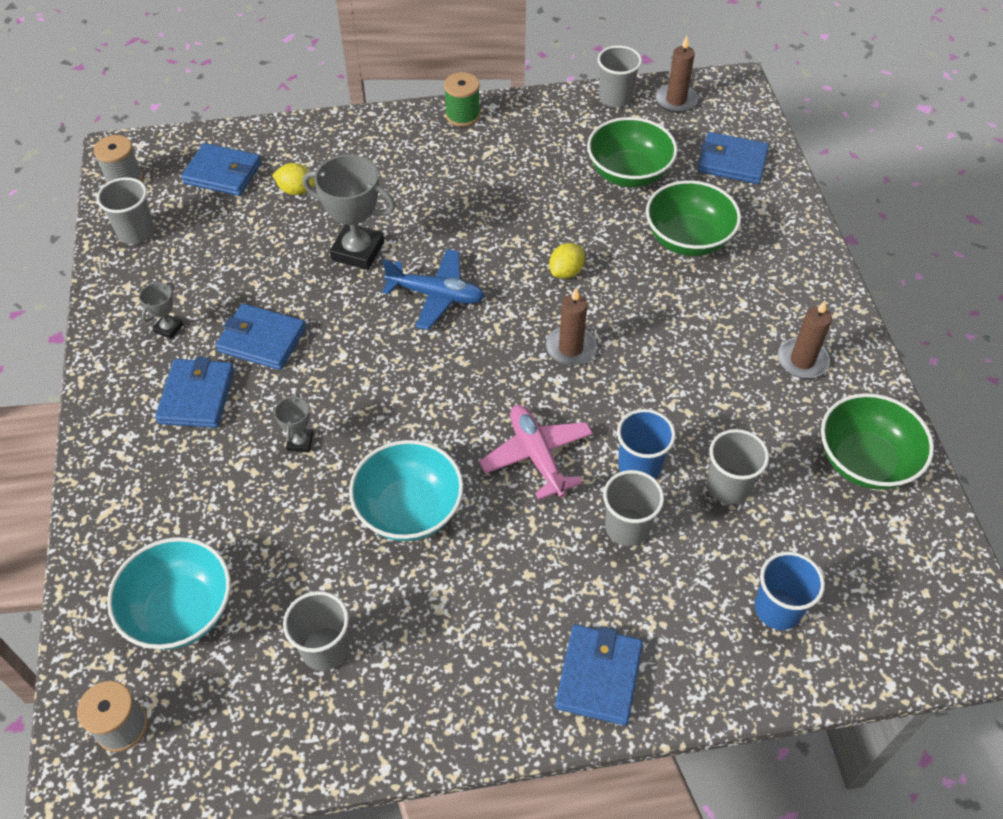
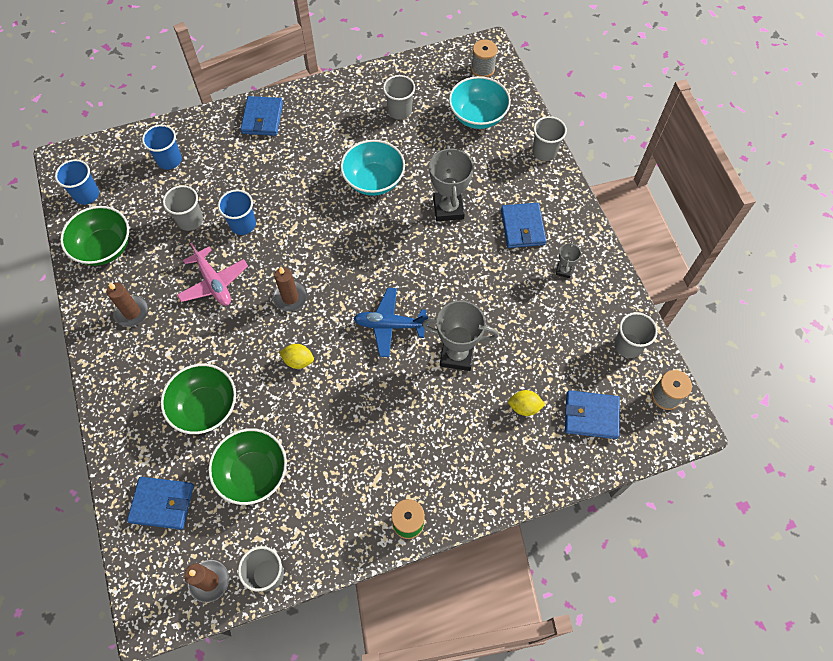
camera: 170 degrees right, 10 degrees up
blue wallet [216,304,306,370] -> none
grey trophy [274,394,313,452] -> grey trophy [429,146,474,221], size x2.04
pink plane [479,405,593,500] -> pink plane moved to [177,243,248,306]
yellow lemon [549,243,585,279] -> yellow lemon turned 75 degrees clockwise [279,344,314,369]
grey cup [603,470,664,546] -> grey cup moved to [532,116,567,161]
none -> blue cup [55,159,99,205]

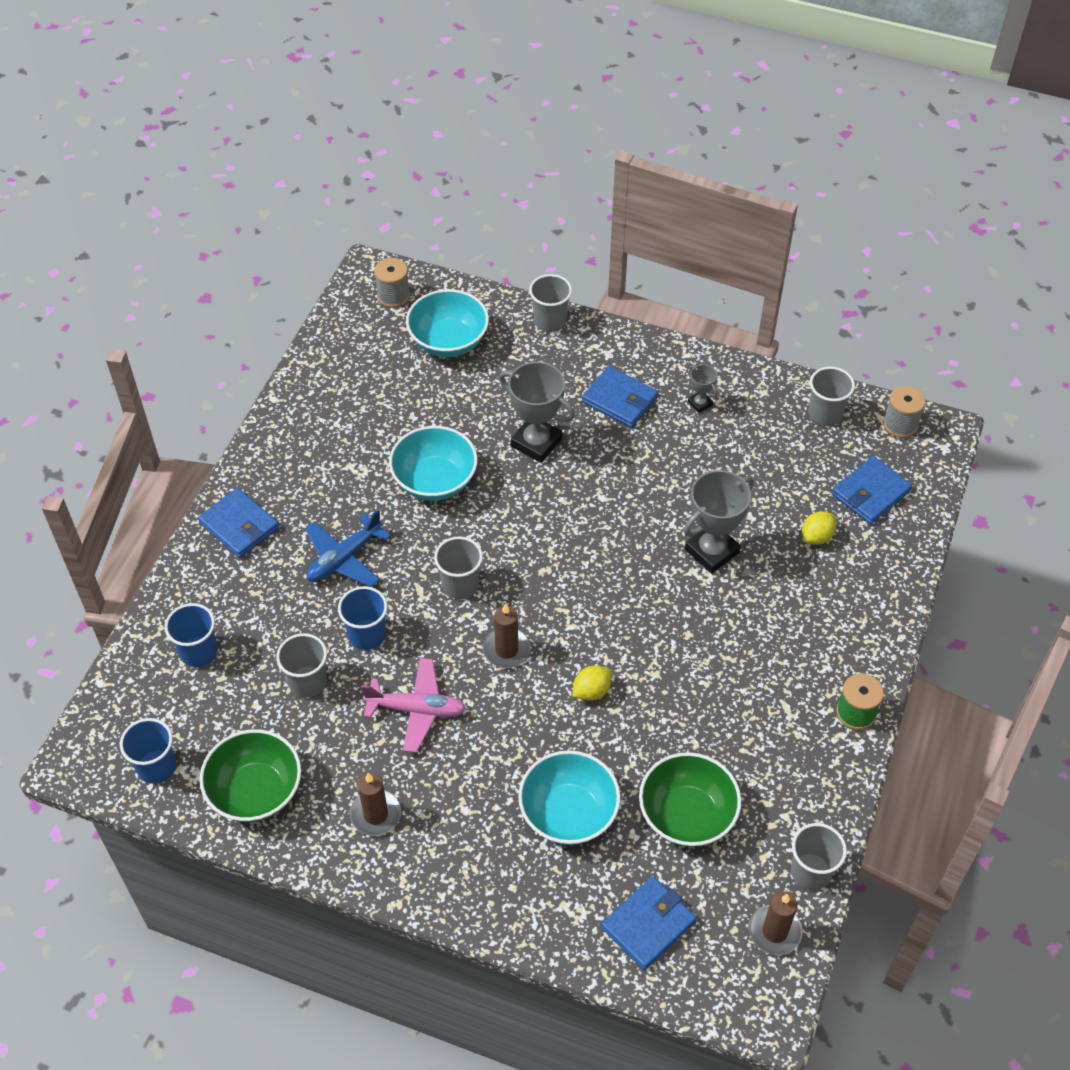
camera: 50 degrees left, 10 degrees down
green bowl [161,364,236,434] -> turquoise bowl [518,750,621,845]
blue plane [353,288,429,357] -> blue plane moved to [305,509,391,587]
grey cup [383,75,415,120] -> grey cup moved to [434,536,483,599]

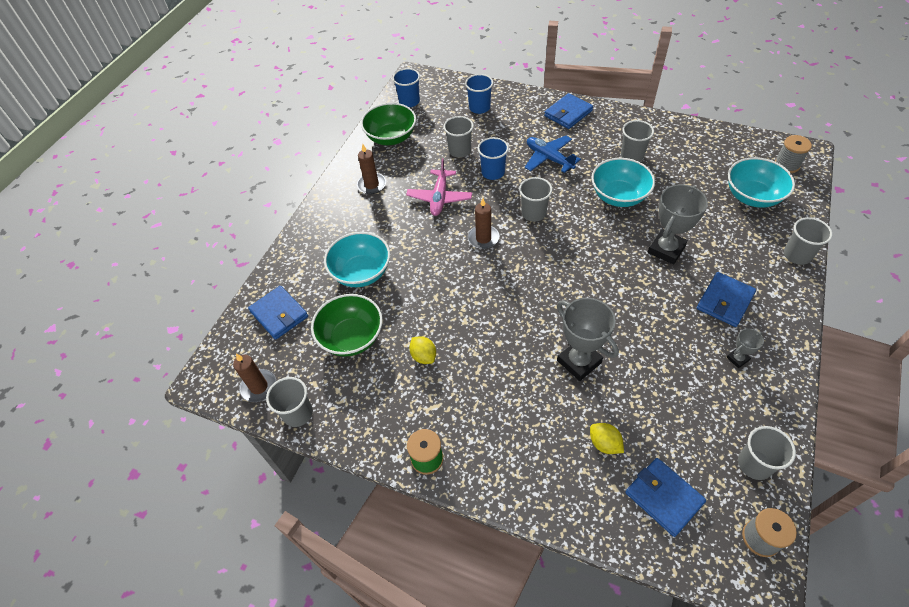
camera: 95 degrees right, 0 degrees up
yellow lemon [572,665,612,701] -> yellow lemon moved to [409,336,436,364]
none -> grey cup [621,120,654,162]

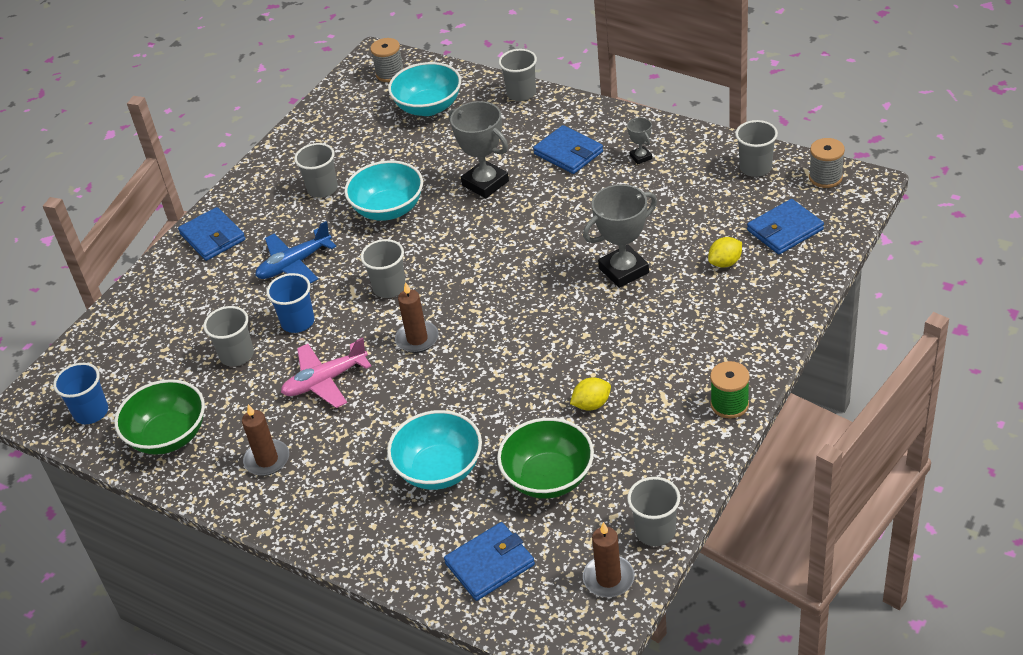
camera: 80 degrees left, 10 degrees down
pink plane [406,158,472,216] -> pink plane turned 135 degrees clockwise [281,337,371,408]
blue cup [465,74,493,114] -> none

